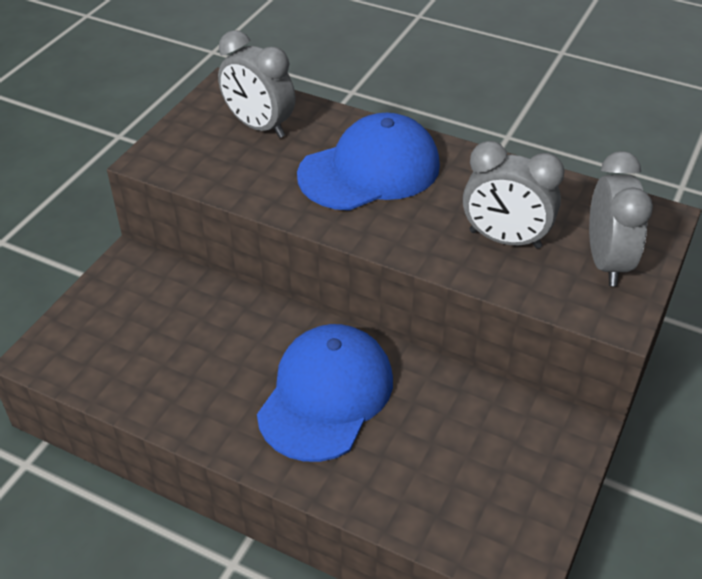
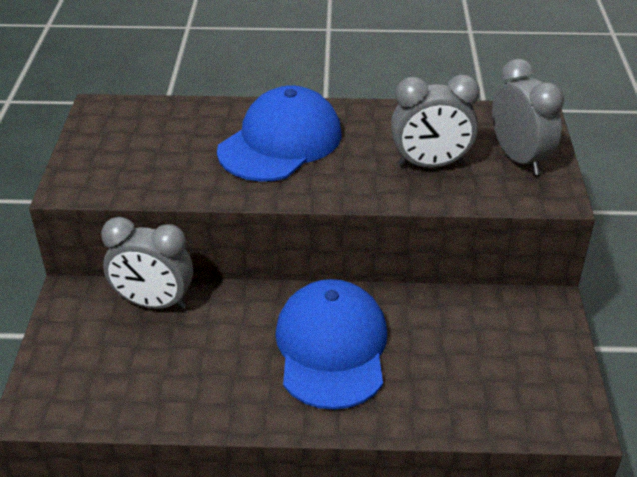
camera: 25 degrees left, 5 degrees down
grey clock [218,30,295,138] -> grey clock moved to [101,217,193,309]

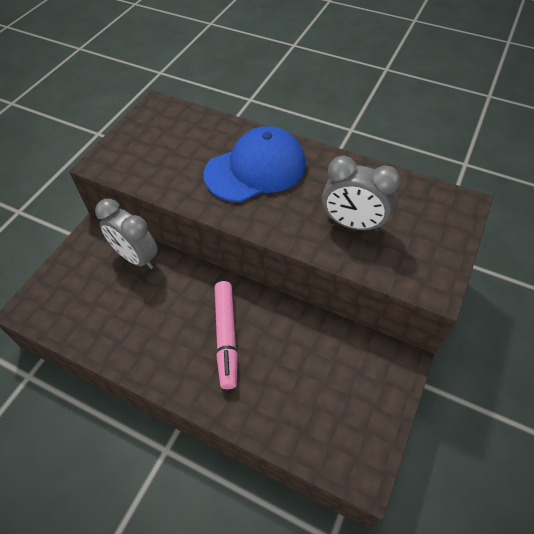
camera: 25 degrees right, 15 degrees up
blue cap [275,279,387,410] -> pink marker [214,281,237,389]
grey clock [492,59,564,175] -> none

